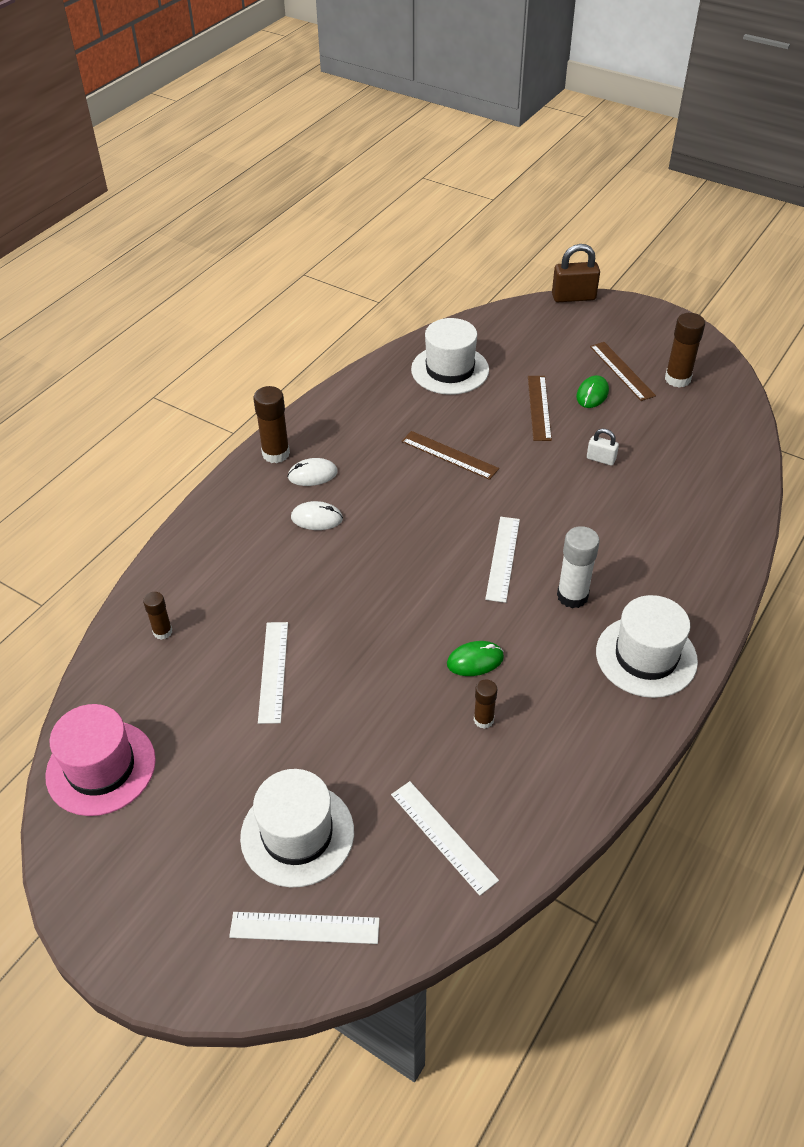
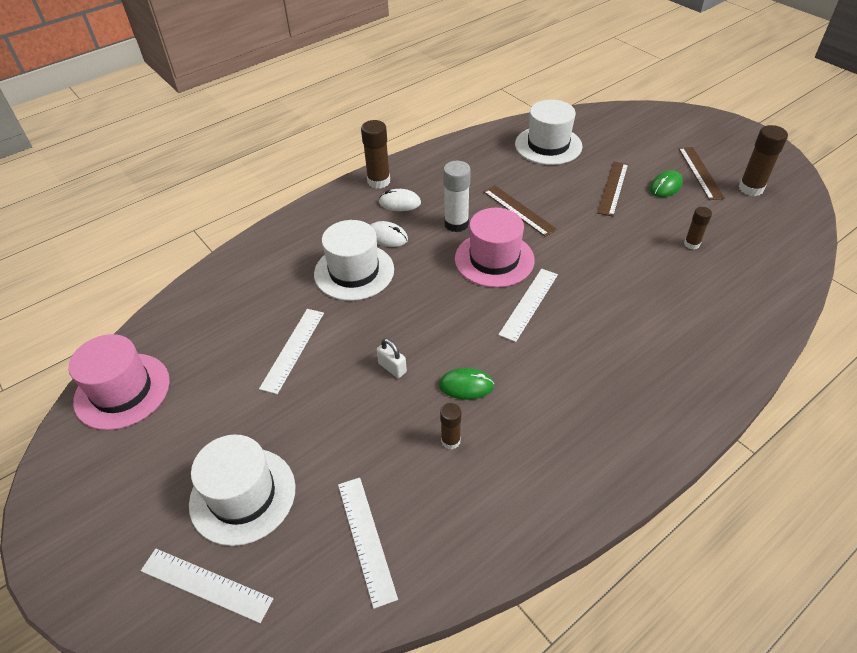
camera: 20 degrees right, 0 degrees up
brown glue stick [143,592,172,640] -> brown glue stick moved to [684,207,712,249]
brown padlock [552,244,600,302] -> none
white glue stick [557,526,600,608] -> white glue stick moved to [443,161,471,232]
white padlock [587,429,619,466] -> white padlock moved to [377,338,407,378]
white hat [596,595,698,698] -> white hat moved to [314,220,394,301]
none -> pink hat [455,208,535,288]

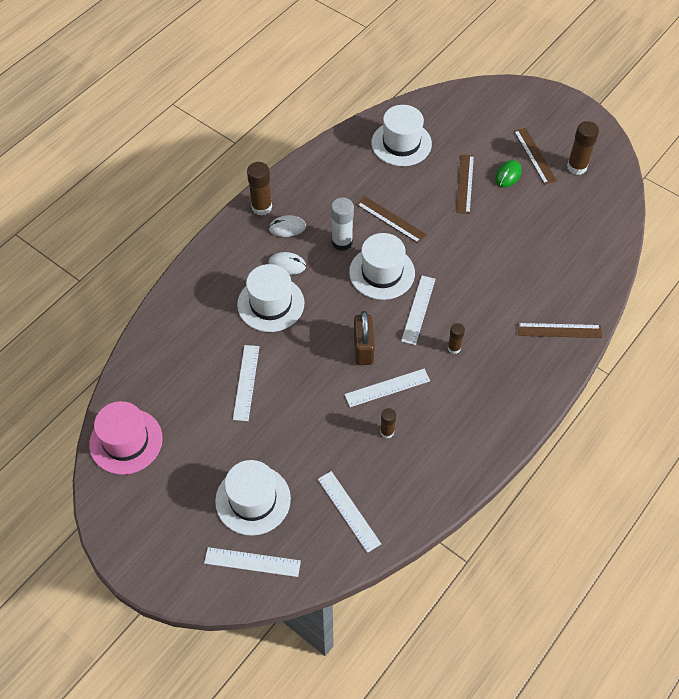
camera: 15 degrees left, 10 degrees up
white padlock [377,338,407,378] -> none
green mouse [439,368,494,400] -> white ruler [344,369,430,407]
pink hat [455,208,535,288] -> white hat [349,233,415,300]
brown glue stick [684,207,712,249] -> brown glue stick moved to [448,323,465,354]
none -> brown padlock [354,311,375,365]
none -> brown ruler [517,323,602,338]

